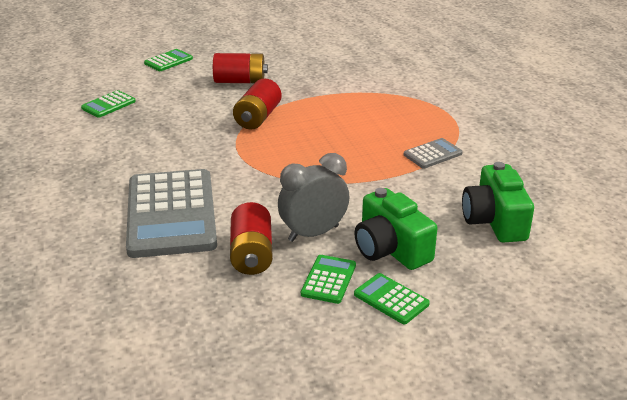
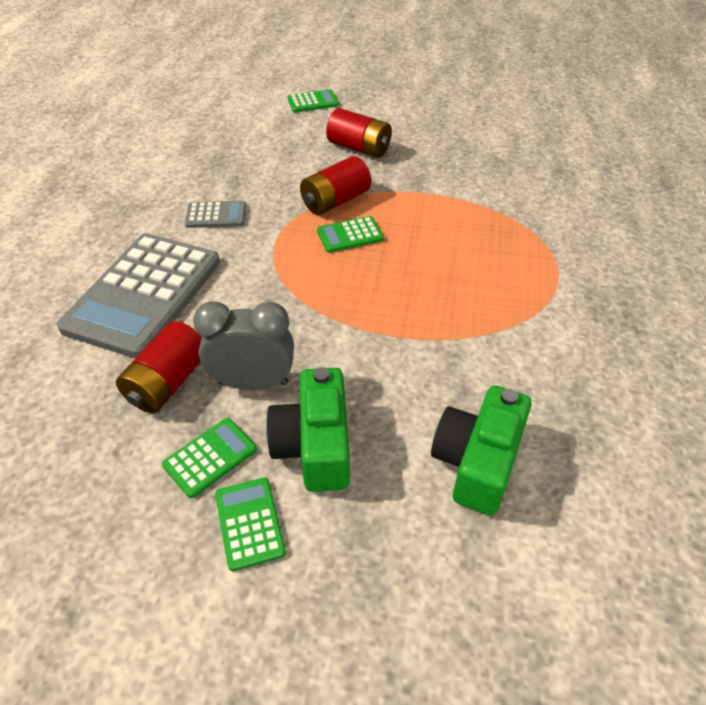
camera: 30 degrees right, 15 degrees up
green calculator [81,90,136,118] -> green calculator moved to [317,216,384,253]
grey calculator [404,138,463,169] -> grey calculator moved to [185,201,246,228]

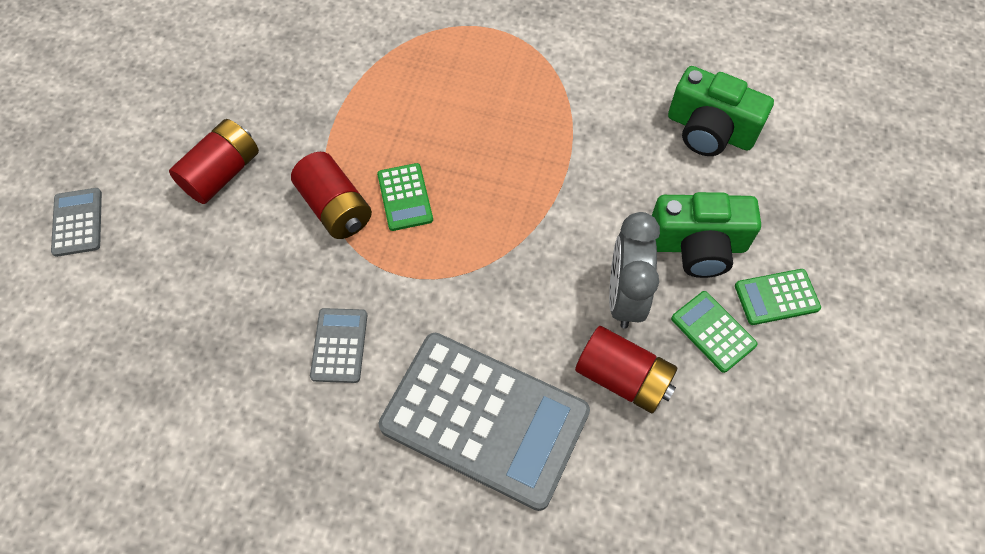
camera: 85 degrees left, 15 degrees up
green calculator [287,90,339,112] -> grey calculator [51,188,102,257]

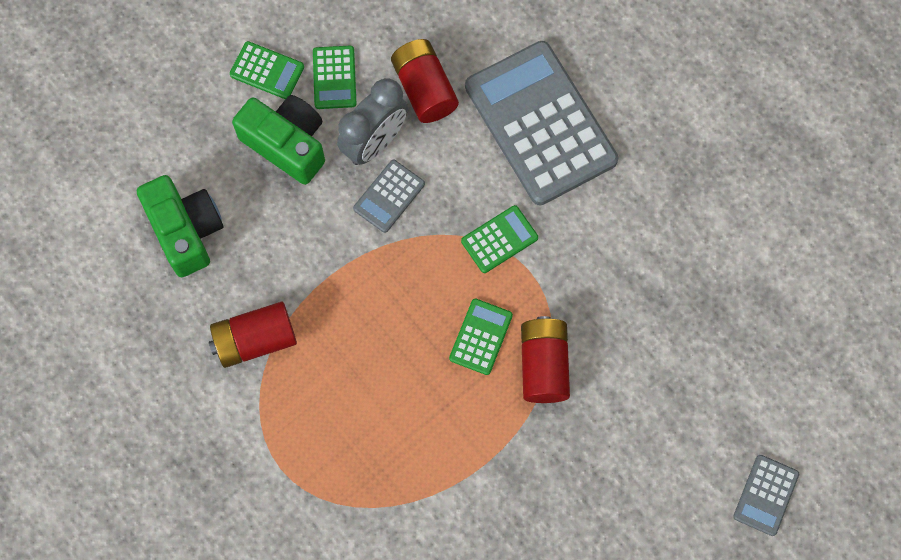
camera: 145 degrees left, 10 degrees up
red battery [169,119,259,204] -> red battery moved to [209,302,297,368]
grey calculator [310,308,367,383] -> grey calculator moved to [353,160,425,233]
none -> green calculator [461,205,538,273]

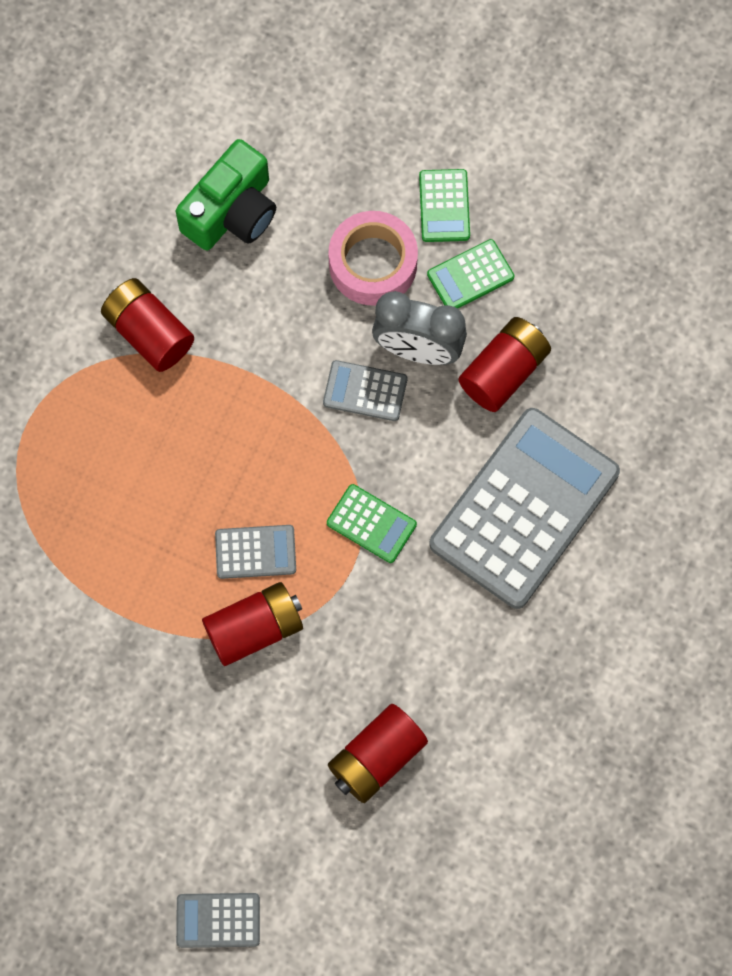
camera: 65 degrees right, 0 degrees up
green camera [232,95,325,185] -> pink tape [328,211,418,306]
green calculator [449,298,513,375] -> grey calculator [215,525,296,579]
none -> red battery [328,704,428,803]

